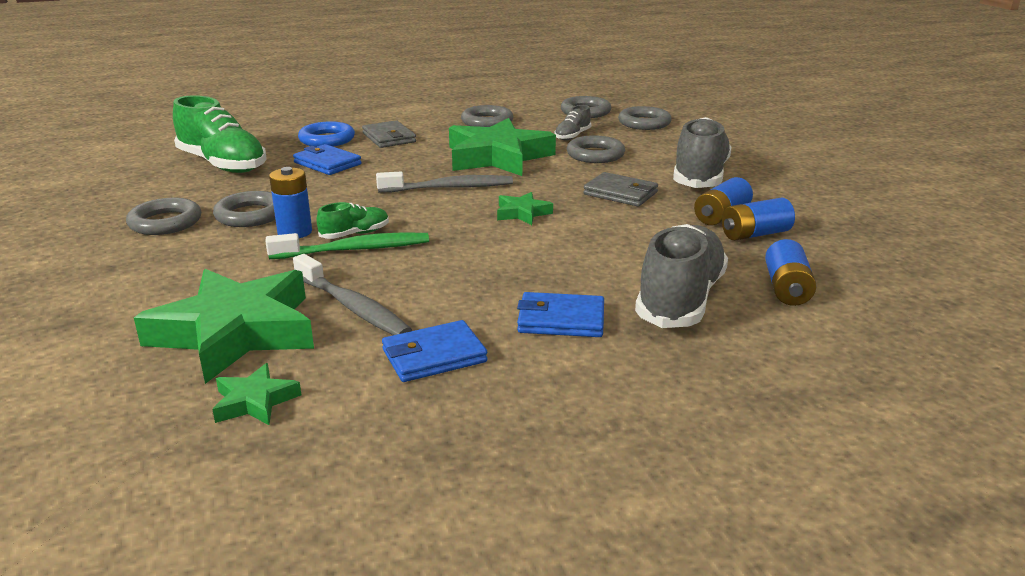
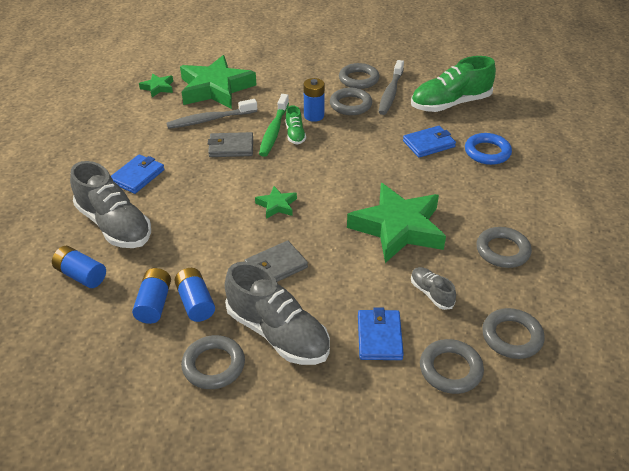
camera: 115 degrees right, 15 degrees up
grey wallet [362,120,416,148] -> grey wallet moved to [208,132,253,157]
grey toothbrush [376,171,513,193] -> grey toothbrush moved to [379,60,404,115]
blue wallet [382,320,487,382] -> blue wallet moved to [358,308,404,360]
grey ring [567,135,625,163] -> grey ring moved to [181,335,245,389]

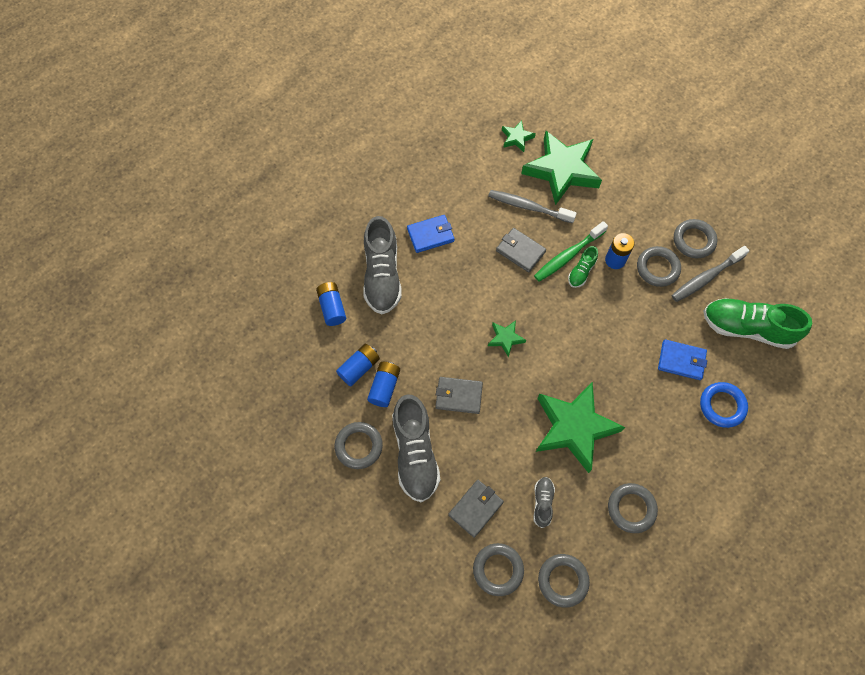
camera: 40 degrees right, 25 degrees up
blue wallet [358,308,404,360] -> grey wallet [448,480,504,538]

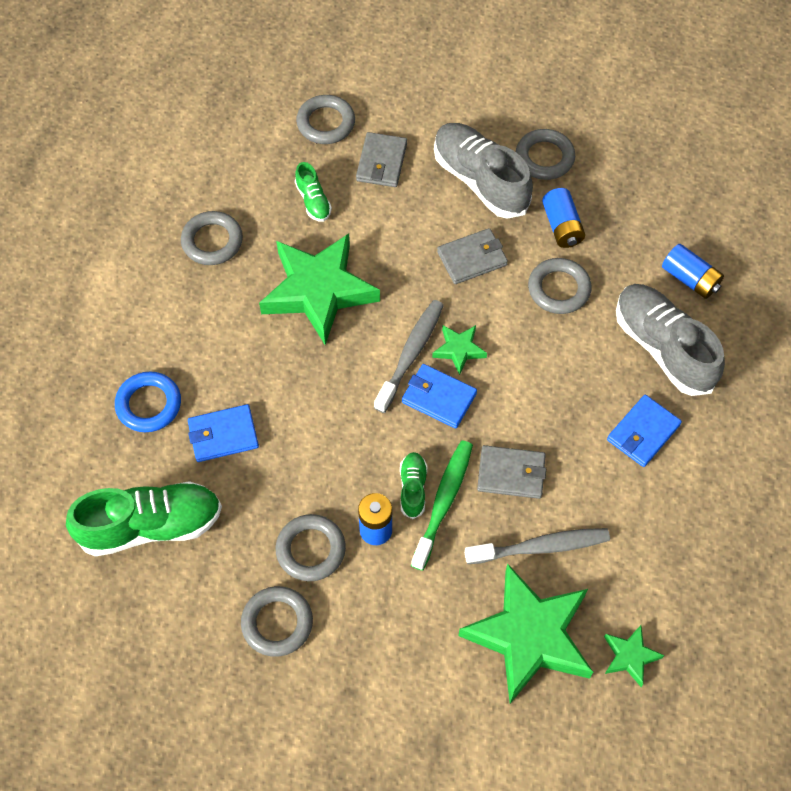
camera: 150 degrees right, 5 degrees down
blue battery [336,344,380,386] -> none
grey shoe [534,477,555,528] -> green shoe [295,162,332,222]
grey ring [538,554,590,608] -> grey ring moved to [528,258,591,314]
grey toothbrush [672,246,750,302] -> grey toothbrush moved to [374,300,444,413]
none -> blue wallet [402,364,477,428]

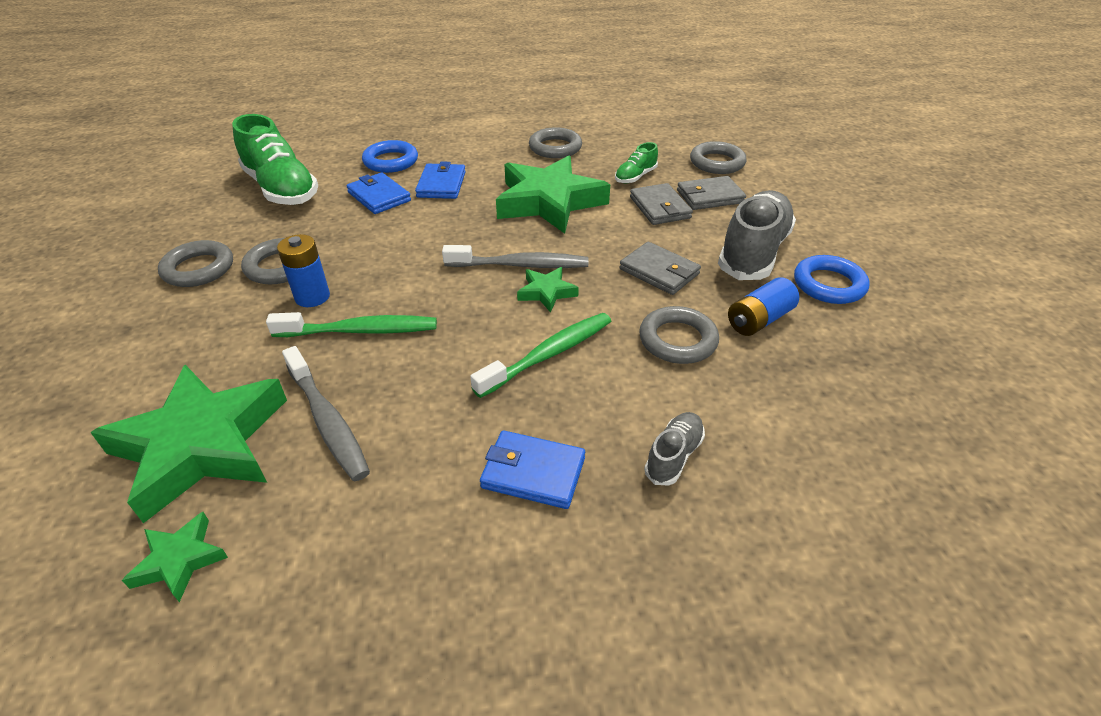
camera: 65 degrees right, 20 degrees down
green shoe [400,452,427,519] -> none
blue wallet [402,364,477,428] -> blue wallet moved to [415,161,466,199]
grey wallet [477,445,546,499] -> grey wallet moved to [630,183,693,225]
grey ring [516,129,575,180] -> blue ring [794,255,869,304]
grey shoe [616,284,725,396] -> grey shoe [644,412,705,485], size x0.48
blue battery [662,244,724,299] -> none
none -> green toothbrush [470,313,611,398]

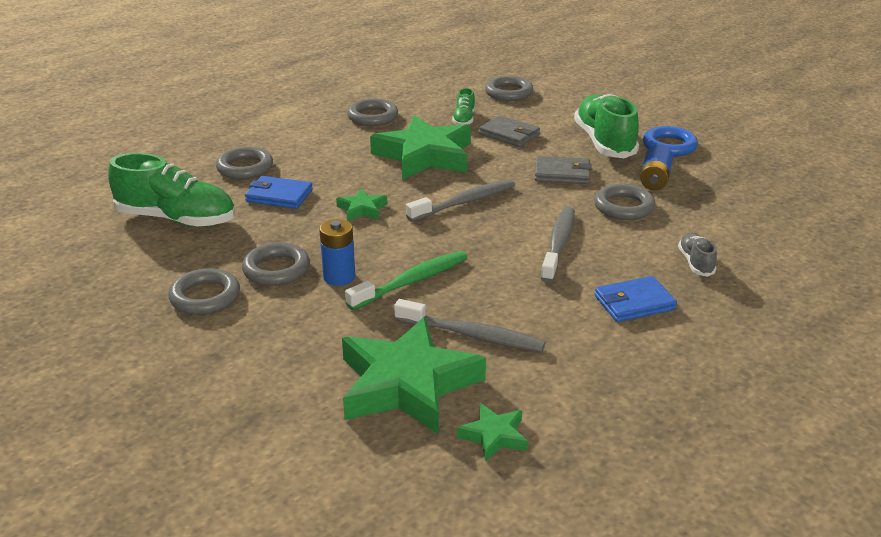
camera: 35 degrees left, 10 degrees down
blue ring [362,140,418,173] -> grey ring [216,147,273,179]
blue wallet [415,161,466,199] -> none
green toothbrush [470,313,611,398] -> grey toothbrush [541,207,575,283]
green star [517,267,579,313] -> green star moved to [336,188,387,221]
grey wallet [677,176,746,210] -> none
grey shoe [718,190,796,280] -> green shoe [574,94,639,158]

